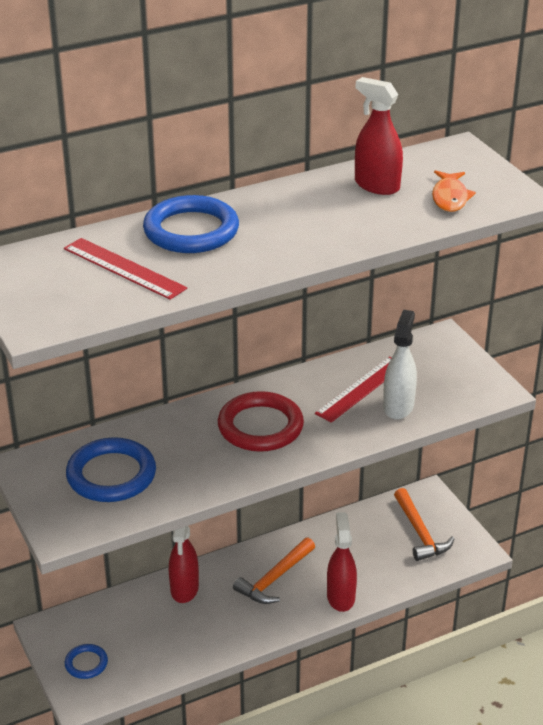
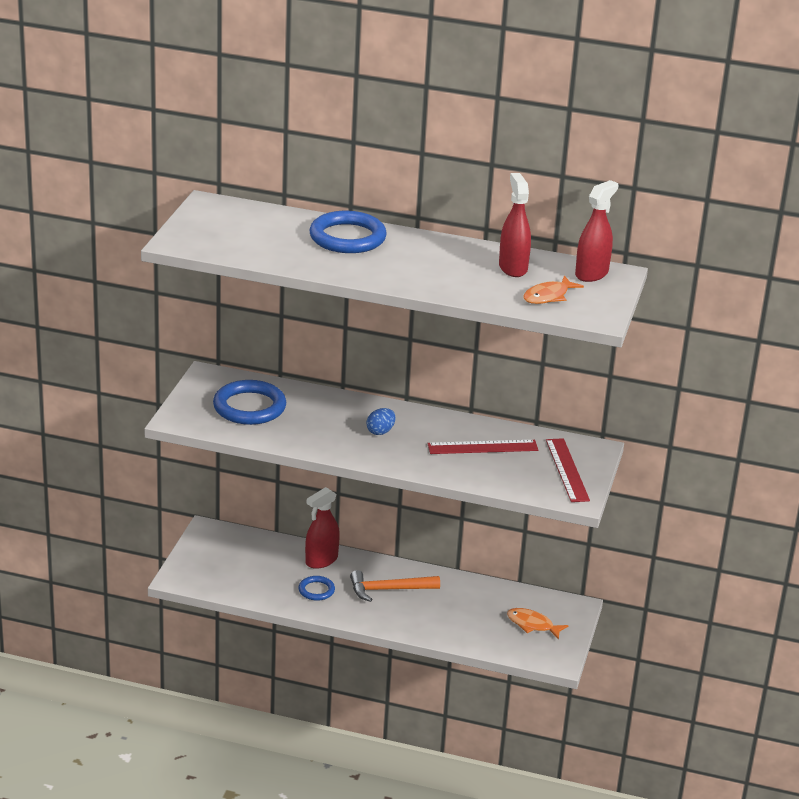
camera: 40 degrees right, 5 degrees down
red ruler [64,238,187,300] -> red ruler moved to [546,438,590,502]
blue ring [65,644,108,679] -> blue ring moved to [298,576,335,601]
red ring [218,391,304,452] -> blue egg [366,408,395,435]
red spray bottle [327,512,357,612] -> red spray bottle moved to [575,180,618,282]
white spray bottle [383,310,417,420] -> none
orange hammer [394,488,455,561] -> orange fish [507,608,569,640]

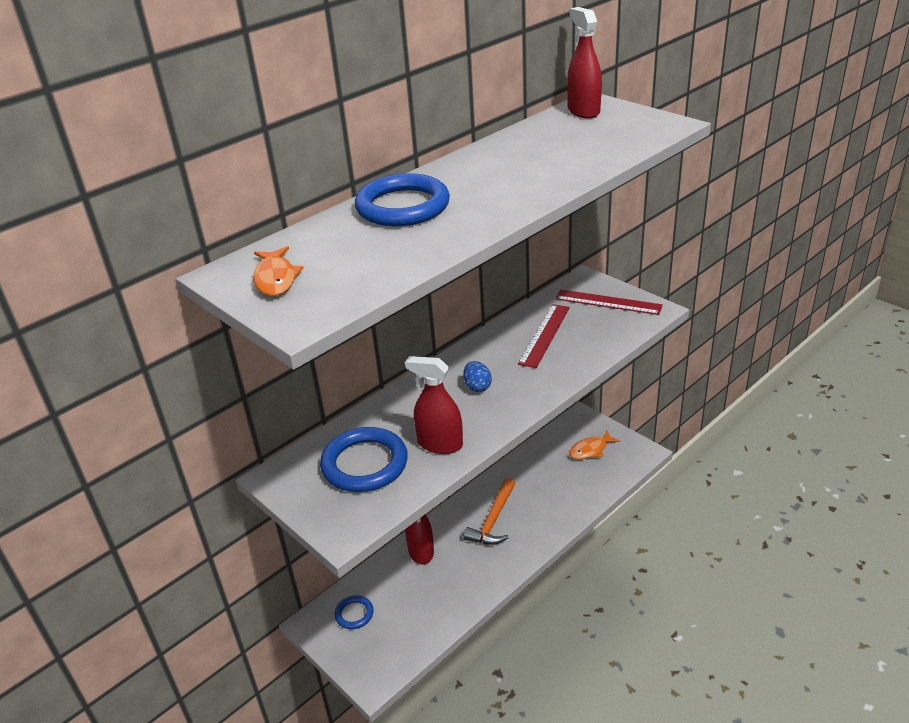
camera: 55 degrees left, 5 degrees up
blue ring [298,576,335,601] -> blue ring moved to [334,595,373,629]
red spray bottle [499,173,531,277] -> red spray bottle moved to [405,356,463,454]
orange fish [523,276,584,304] -> orange fish moved to [253,246,303,296]

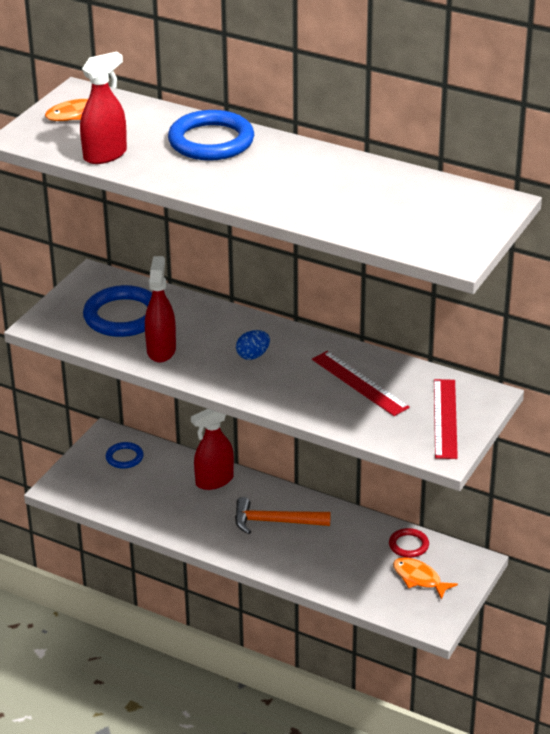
camera: 70 degrees right, 0 degrees up
red ruler [518,304,570,368] -> red ruler turned 45 degrees clockwise [312,351,410,416]
red spray bottle [567,7,602,118] -> red spray bottle moved to [80,51,127,164]
none -> red ring [389,528,429,558]

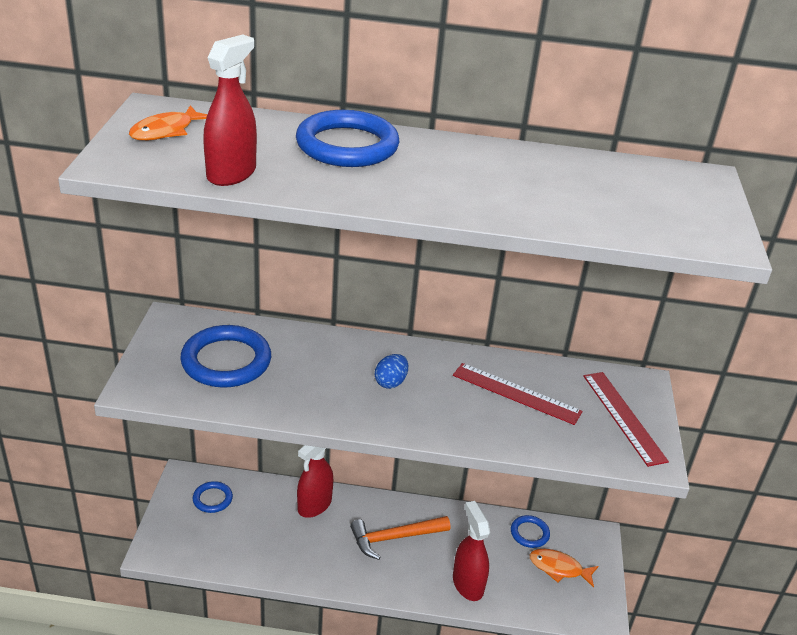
camera: 25 degrees left, 0 degrees up
red spray bottle [145,256,176,362] -> red spray bottle moved to [453,501,490,601]
red ring [389,528,429,558] -> blue ring [511,515,550,548]

